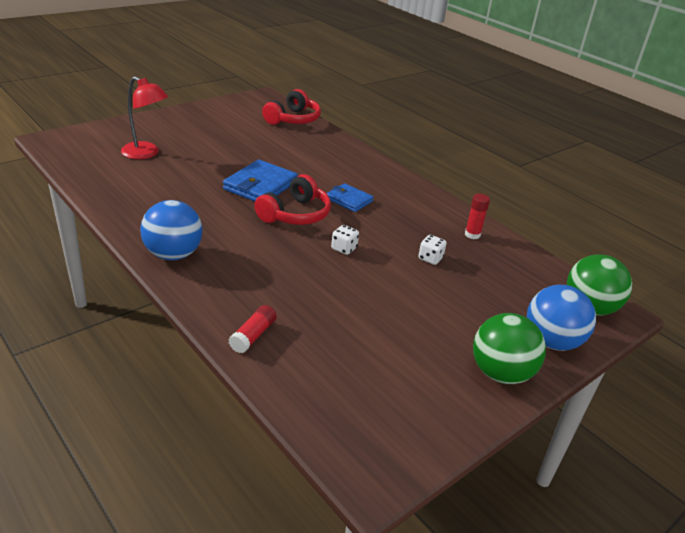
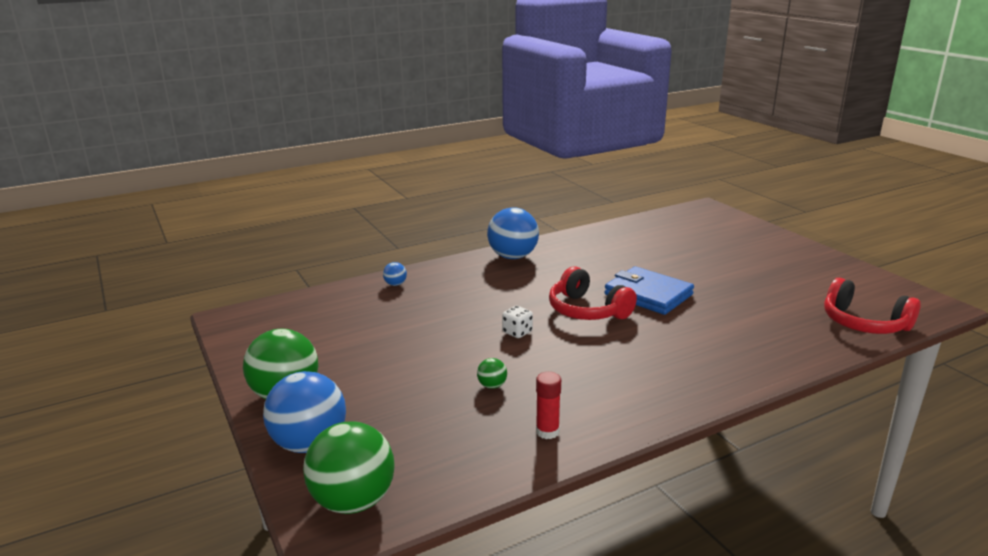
camera: 105 degrees right, 10 degrees down
red lamp [121,76,168,159] -> none
red glue stick [229,305,277,353] -> blue ball [383,262,407,286]
blue wallet [326,183,373,212] -> none
white dice [418,235,447,265] -> green ball [477,358,507,389]

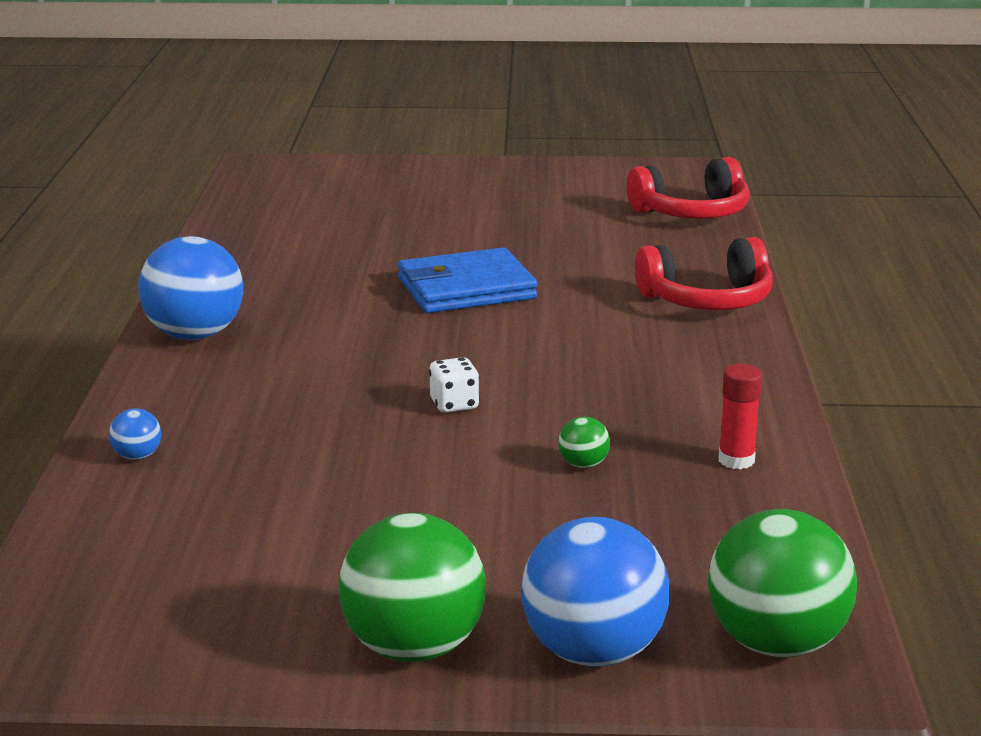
camera: 60 degrees left, 0 degrees up
red headphones [549,266,637,320] -> red headphones moved to [635,237,773,310]

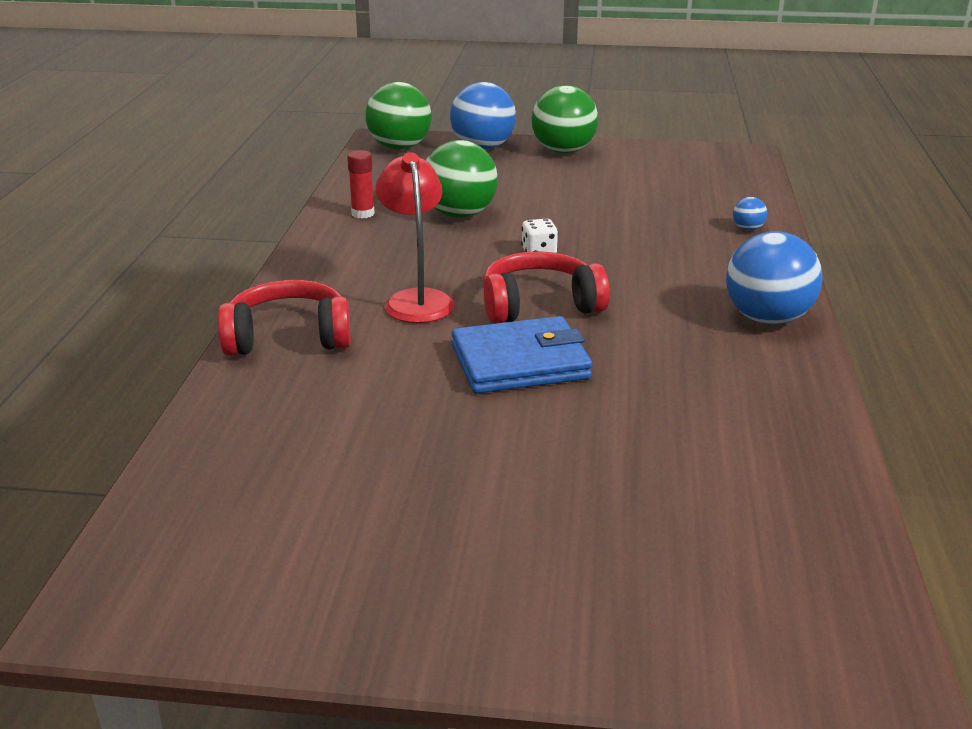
camera: 175 degrees left, 5 degrees up
green ball [558,417,610,468] -> green ball [426,140,498,218], size x2.33
red headphones [627,157,749,219] -> red headphones moved to [483,251,610,324]
none -> red lamp [375,152,455,323]

